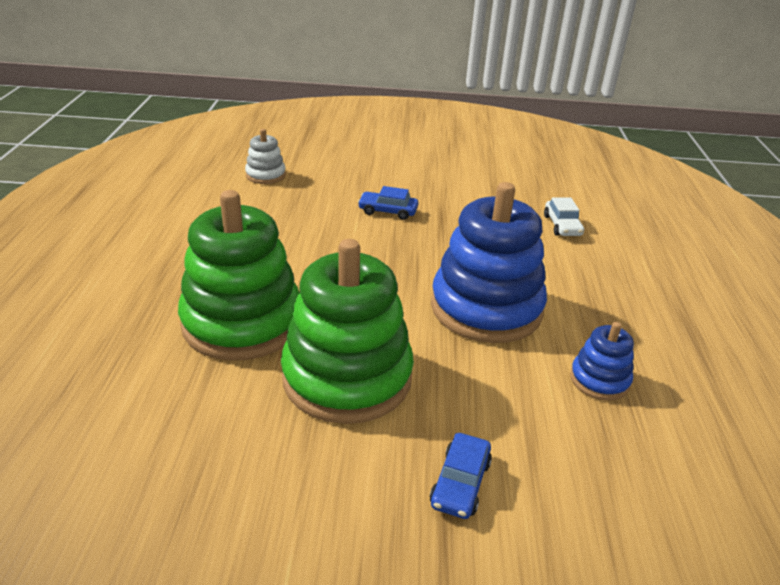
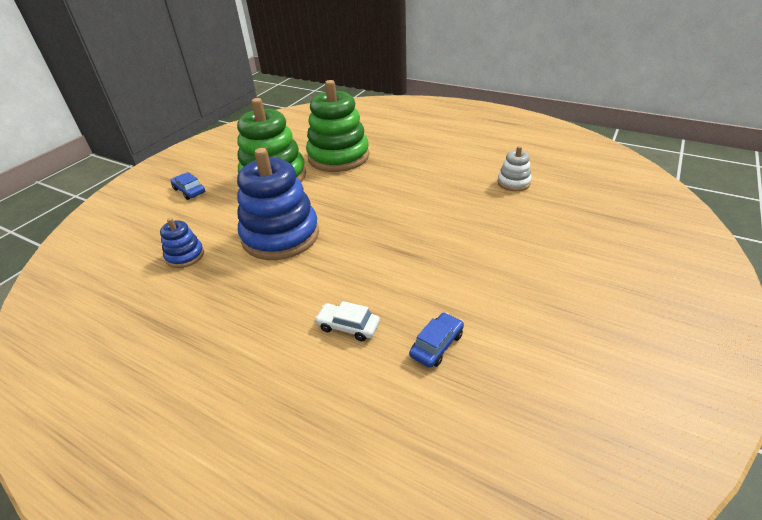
camera: 120 degrees right, 5 degrees up
blue car [358,186,418,220] -> blue car moved to [409,312,464,368]

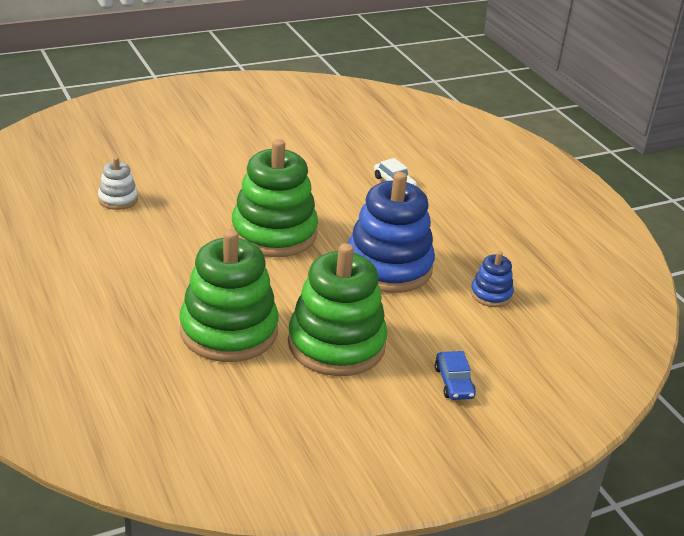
camera: 150 degrees left, 5 degrees down
blue car [409,312,464,368] -> none
none -> green stacking toy [231,139,318,257]

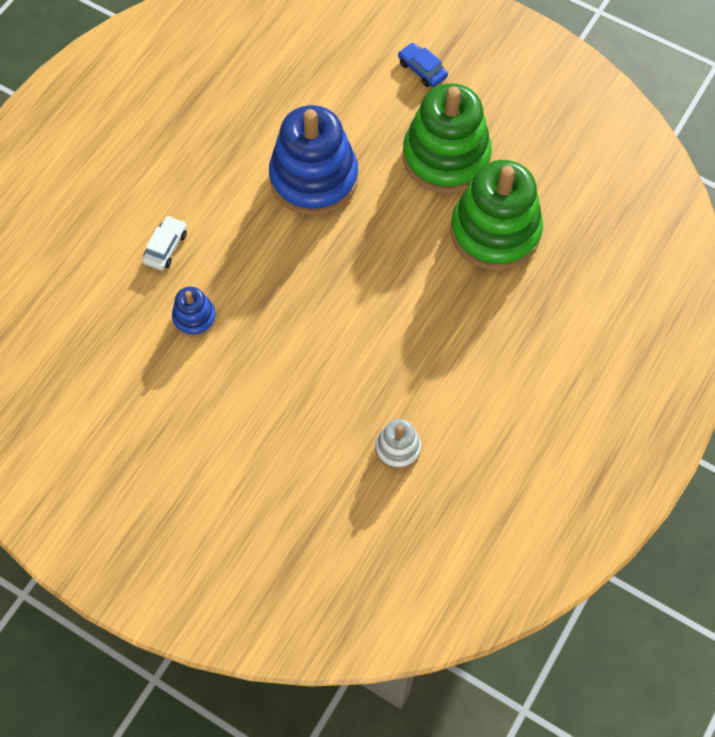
camera: 120 degrees left, 30 degrees up
green stacking toy [231,139,318,257] -> none
blue car [435,351,476,400] -> blue car turned 90 degrees counterclockwise [398,43,448,87]
blue stacking toy [471,251,514,307] -> blue stacking toy moved to [172,287,216,337]

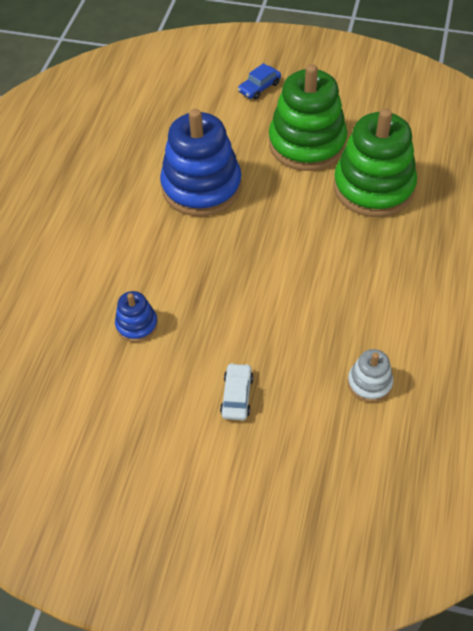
camera: 15 degrees left, 10 degrees down
white car [142,216,187,270] -> white car moved to [220,363,253,420]
blue car [398,43,448,87] -> blue car turned 75 degrees counterclockwise [238,63,281,100]

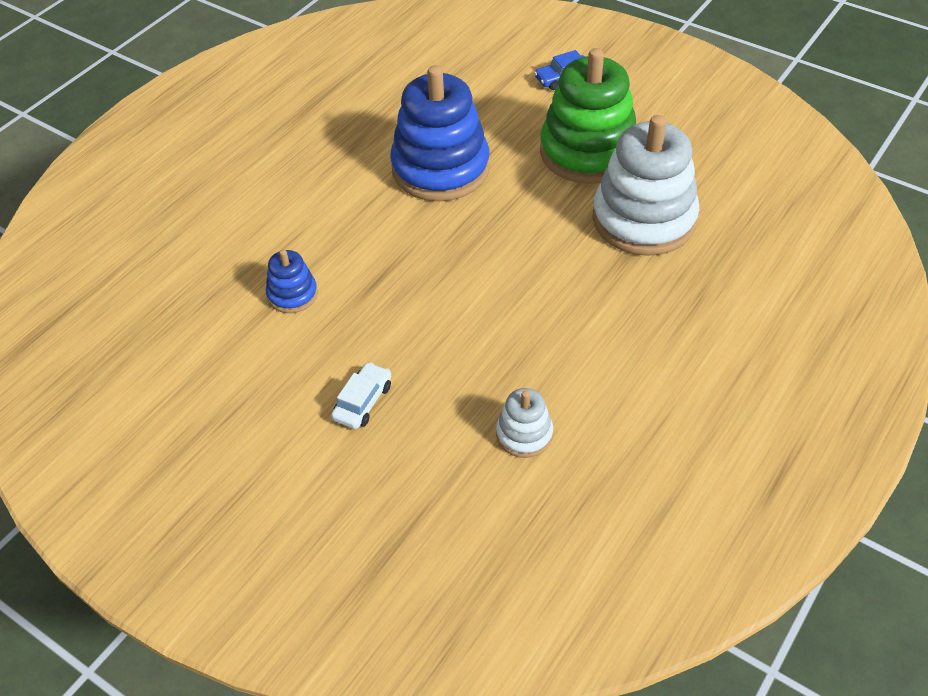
camera: 20 degrees right, 5 degrees down
green stacking toy [334,108,417,217] -> white stacking toy [592,115,699,256]

